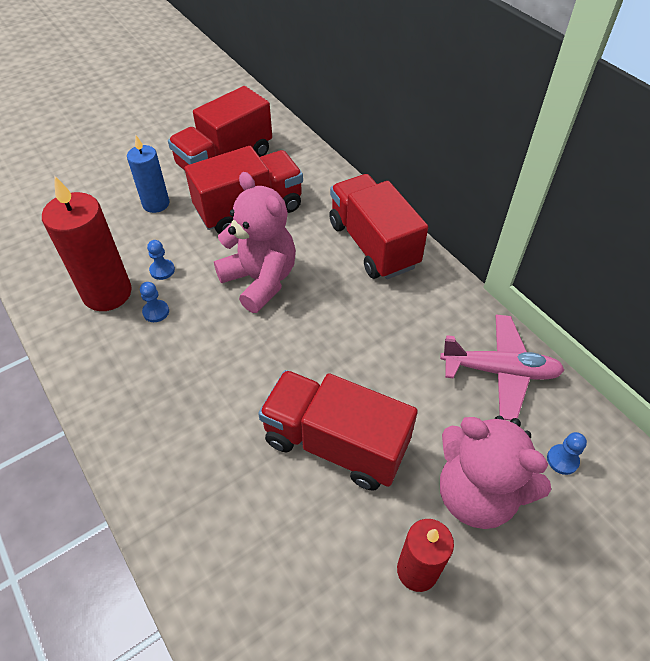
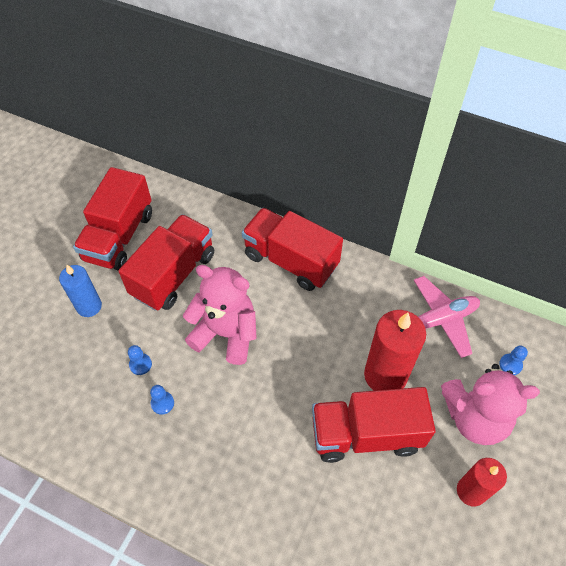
camera: 30 degrees left, 5 degrees up
red candle [42,175,132,311] -> red candle moved to [364,310,426,391]

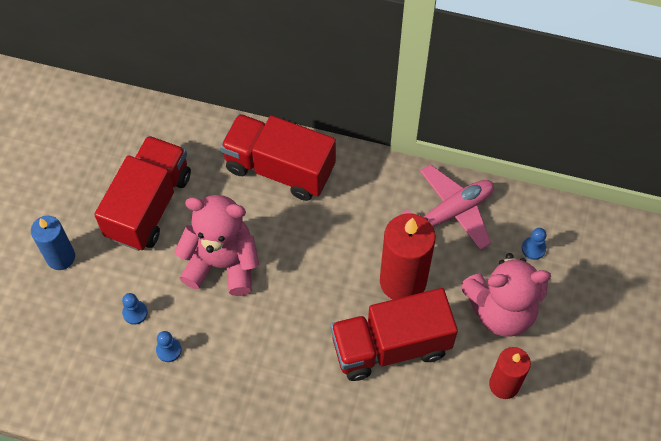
camera: 10 degrees left, 5 degrees up
red truck [73,167,152,271] -> none

